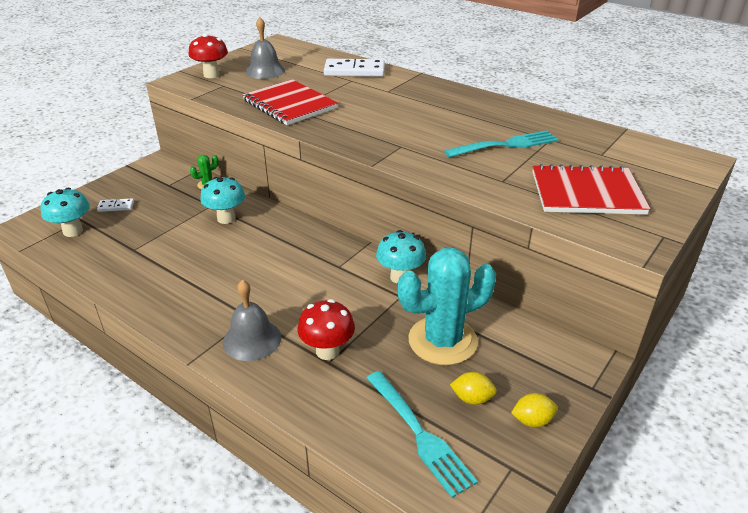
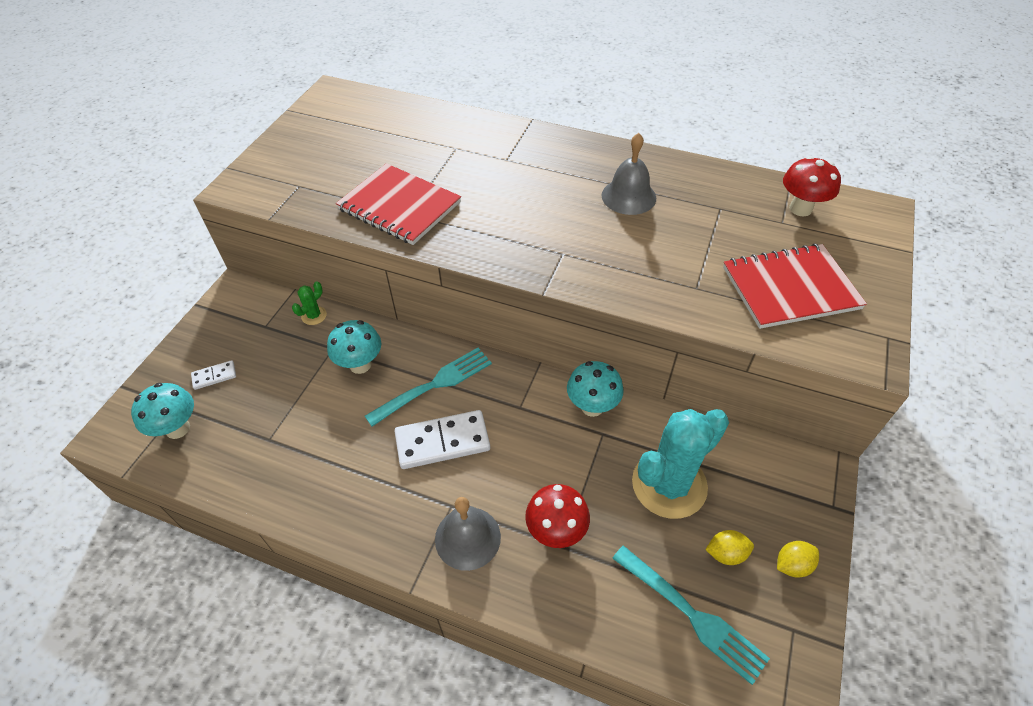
camera: 15 degrees left, 15 degrees up
red mushroom [188,33,228,78] -> red mushroom moved to [783,156,841,217]
grey bell [245,17,285,79] -> grey bell moved to [602,133,656,215]
white domino [324,59,385,77] -> white domino moved to [394,410,490,469]
turquoise fork [445,130,559,158] -> turquoise fork moved to [365,348,492,426]

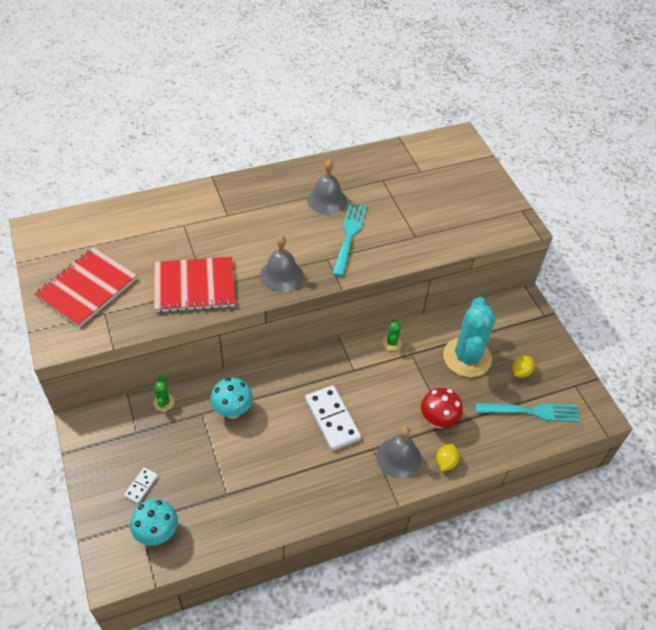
camera: 45 degrees left, 0 degrees up
turquoise fork [365,348,492,426] -> turquoise fork moved to [332,203,367,277]
white domino [394,410,490,469] -> white domino turned 60 degrees counterclockwise [305,385,361,451]
turquoise mushroom [567,361,624,417] -> green cactus [382,319,402,351]
red notebook [723,244,867,329] -> red notebook moved to [35,247,137,327]
yellow lemon [777,541,819,578] -> yellow lemon moved to [436,444,459,471]
red mushroom [783,156,841,217] -> none
none -> grey bell [260,235,303,292]

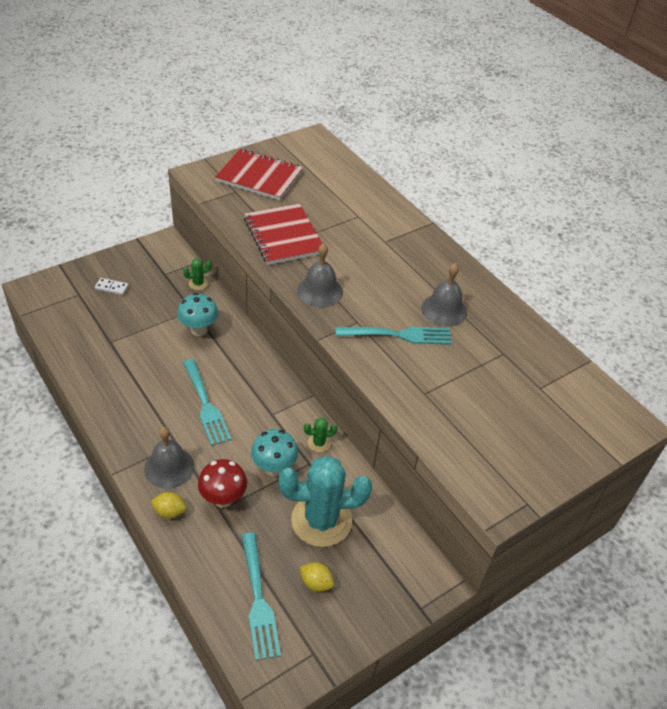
camera: 75 degrees right, 5 degrees down
turquoise mushroom [130,499,178,546] -> turquoise mushroom moved to [251,429,298,476]
white domino [305,385,361,451] -> turquoise fork [183,359,232,446]

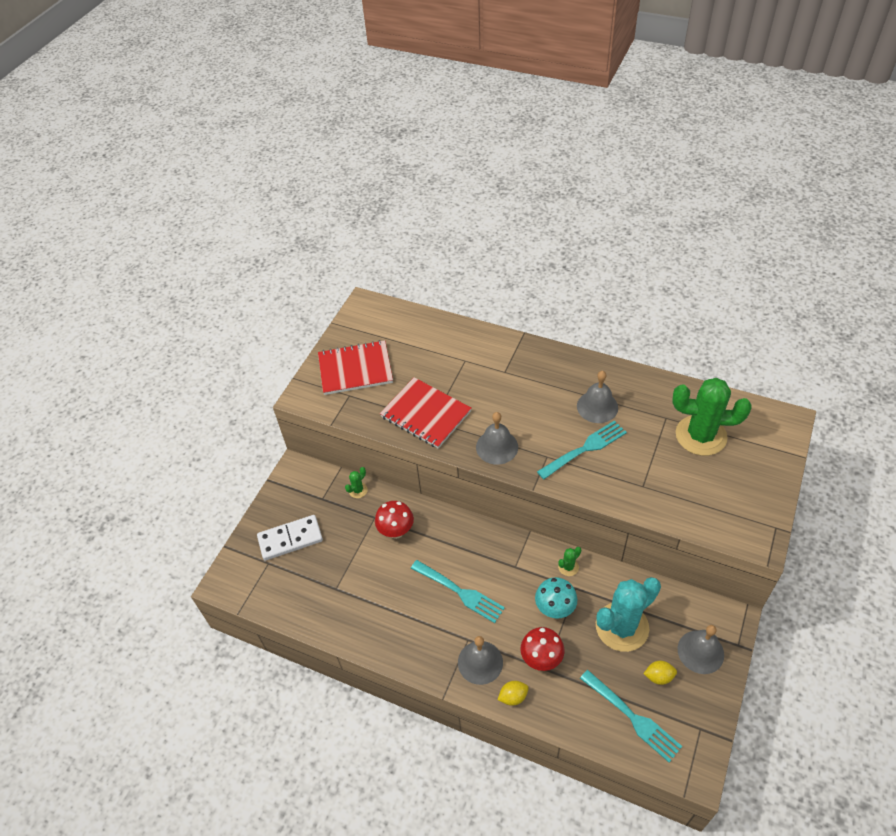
camera: 25 degrees left, 5 degrees up
white domino [95,278,129,295] -> white domino [257,515,323,560], size x2.02
turquoise mushroom [177,293,218,336] -> red mushroom [375,501,414,539]
none -> green cactus [673,378,752,456]
none -> grey bell [678,625,724,674]

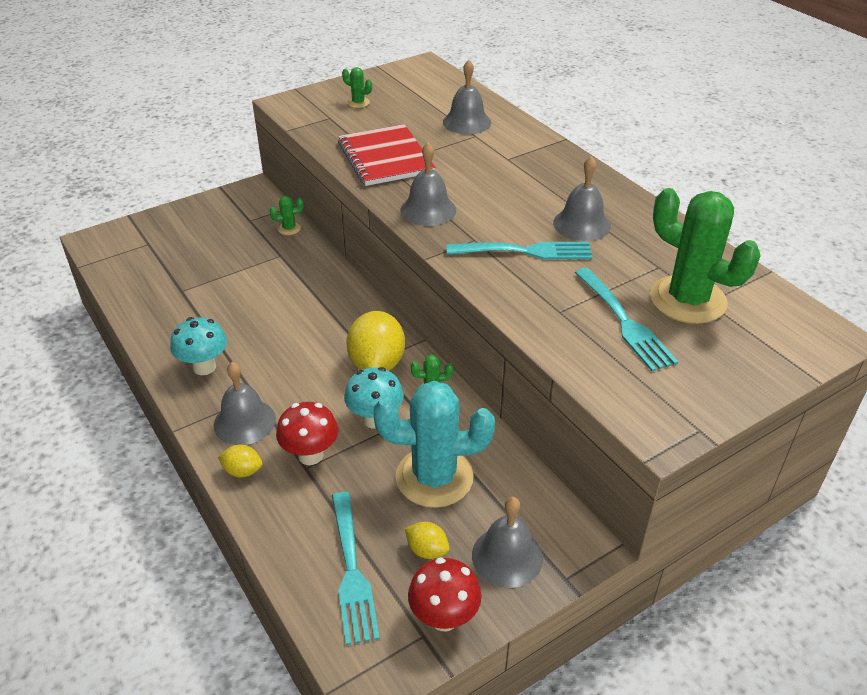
camera: 30 degrees right, 10 degrees down
white domino [257,515,323,560] -> none
red notebook [318,340,393,395] -> green cactus [342,67,372,108]
red mushroom [375,501,414,539] -> red mushroom moved to [408,557,482,631]
turquoise fork [411,560,505,623] -> turquoise fork moved to [575,268,678,372]
none -> turquoise mushroom [170,317,227,375]
none -> yellow lemon [346,311,405,371]
none -> grey bell [443,60,491,134]

